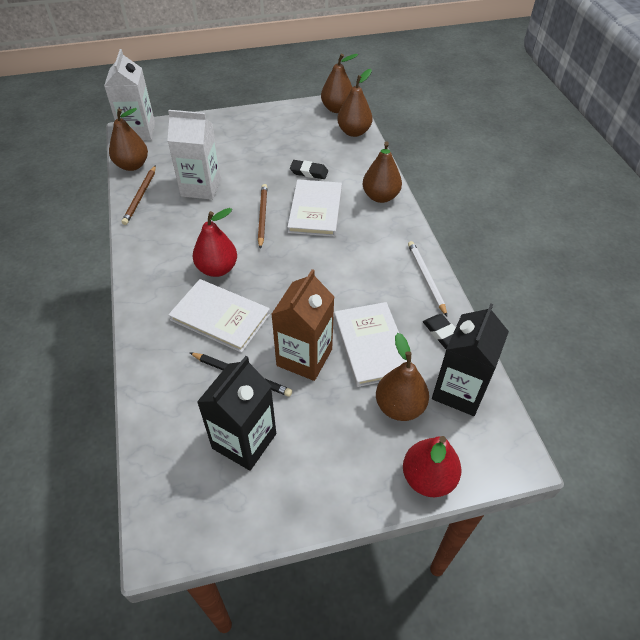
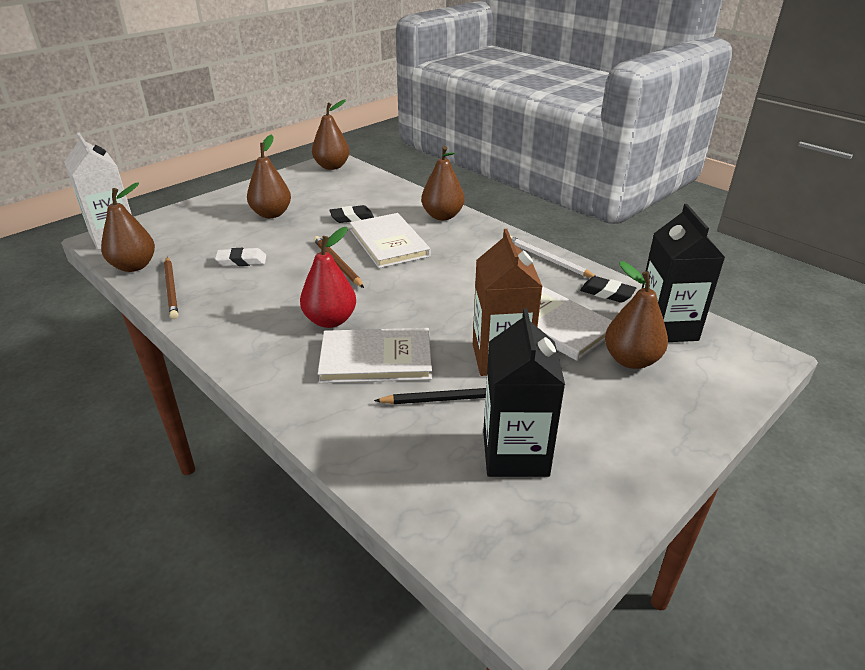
camera: 30 degrees left, 15 degrees down
white carton [167,110,221,200] -> white eraser [215,248,266,266]
brown pear [337,69,372,137] -> brown pear moved to [247,135,291,218]
red pear [403,436,461,497] -> none

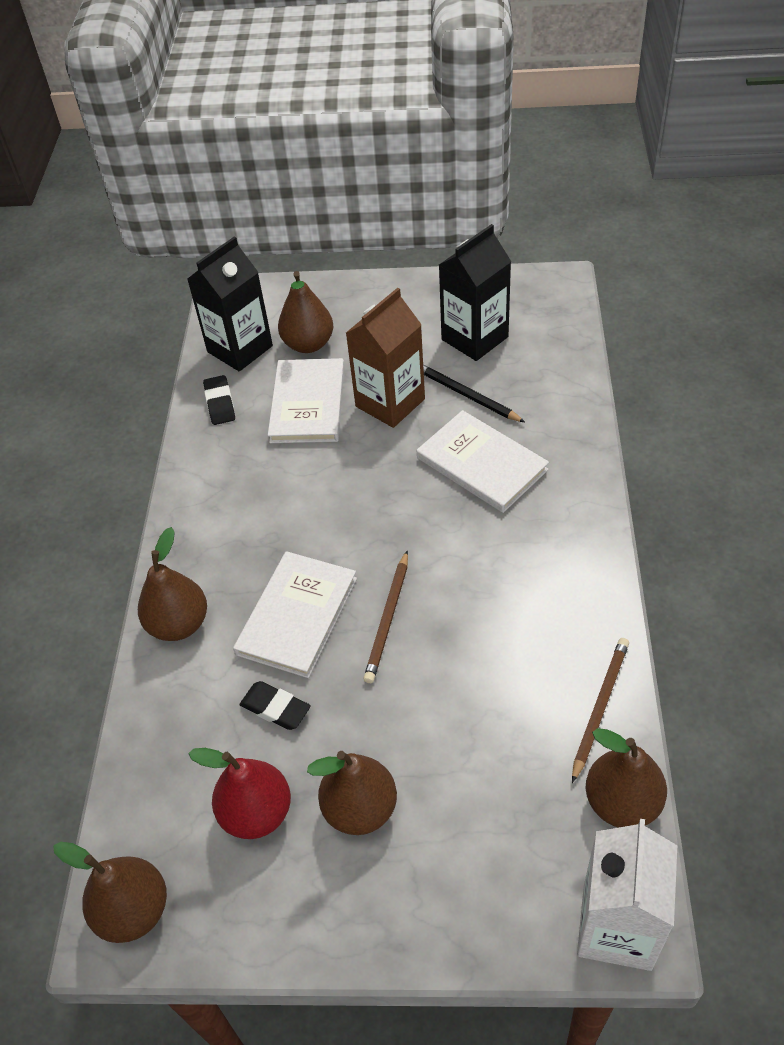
camera: 130 degrees left, 15 degrees up
white eraser [215,248,266,266] -> none
red pear [300,227,356,328] -> red pear moved to [188,748,291,839]
white pencil [510,236,595,278] -> none

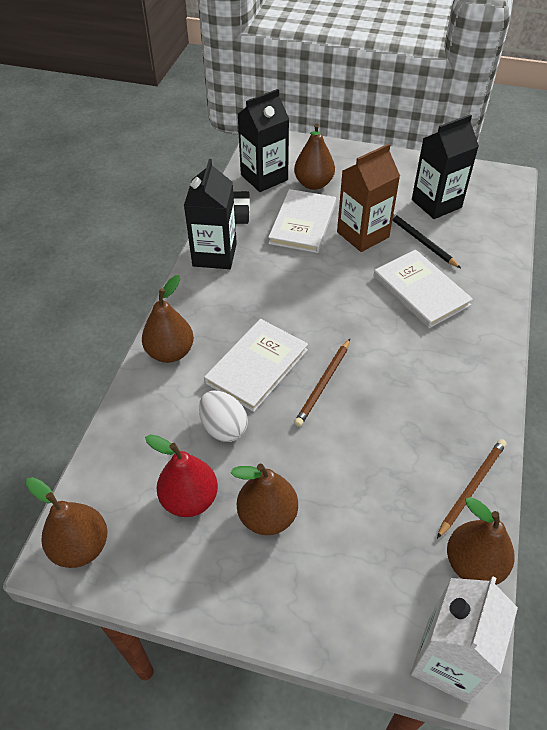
camera: 10 degrees right, 0 degrees up
black eraser [239,681,311,730] -> white egg [199,391,248,442]
none -> black carton [184,159,237,269]

